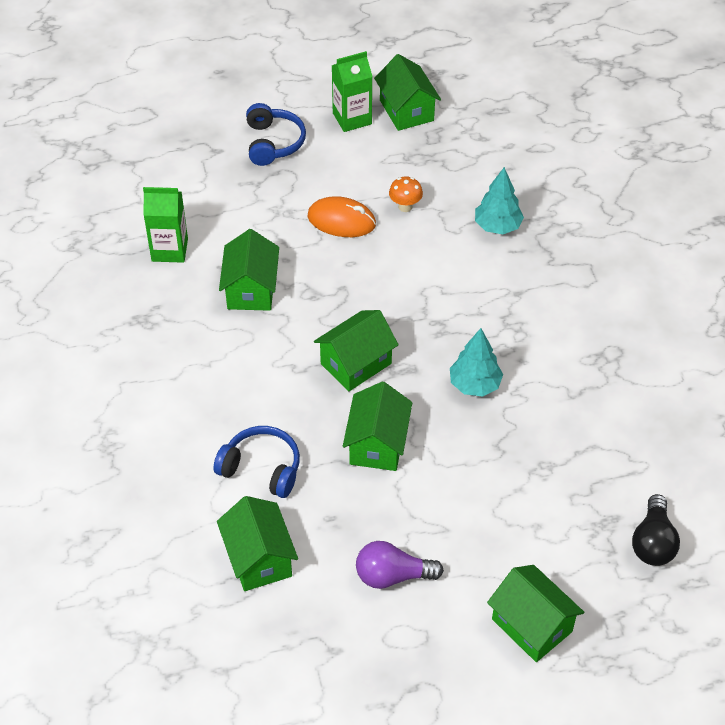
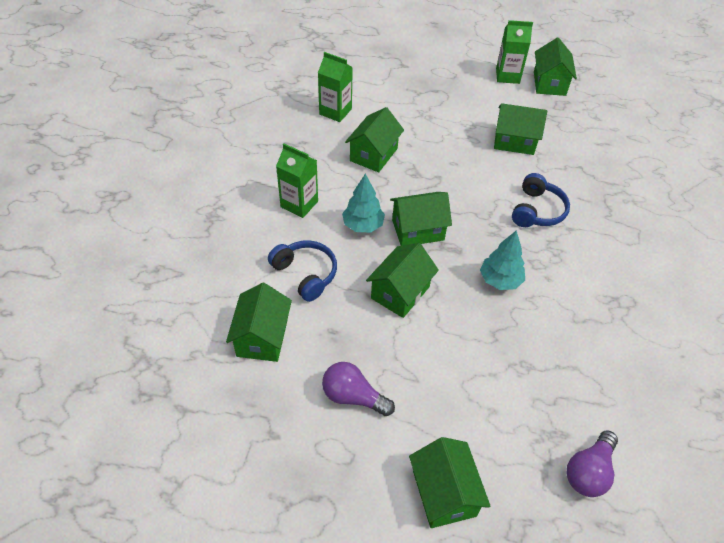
camera: 25 degrees right, 0 degrees up
blue headphones [246,103,306,166] -> blue headphones moved to [512,173,570,227]
orange mouse [307,196,376,237] -> none
orange mushroom [389,177,423,212] -> green house [494,103,547,155]
turquoise tree [475,167,524,234] -> turquoise tree moved to [342,174,385,232]
black light bulb [632,494,680,566] -> purple light bulb [566,430,618,497]
none -> green carton [276,144,318,218]

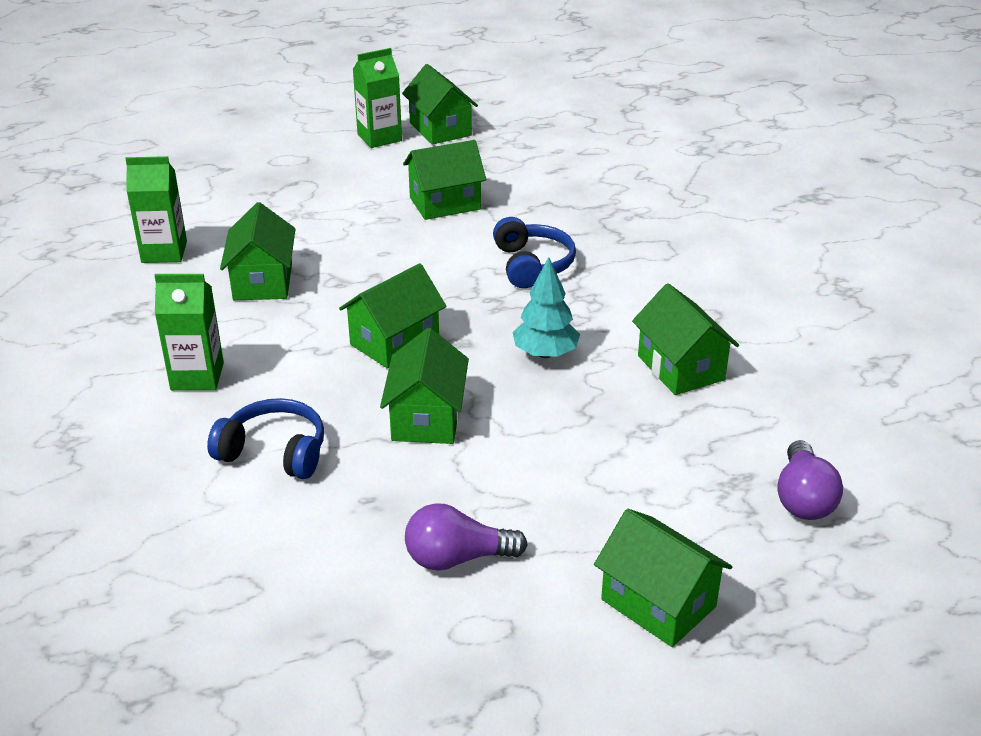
camera: 30 degrees left, 15 degrees down
green house [226,283,292,362] -> green house moved to [632,283,739,395]
turquoise tree [342,174,385,232] -> none

